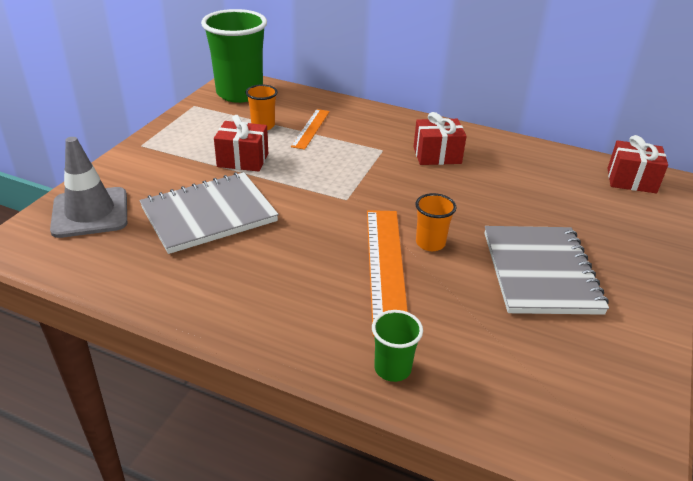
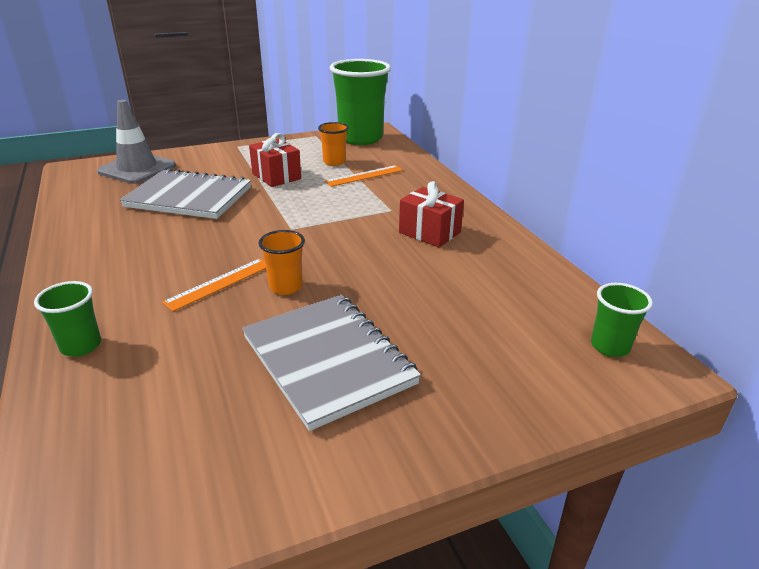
camera: 45 degrees right, 5 degrees down
orange ruler [367,210,408,336] -> orange ruler [162,258,266,312], size x0.58
grey notebook [484,226,609,315] -> grey notebook turned 75 degrees counterclockwise [242,295,421,431]
red gift [607,135,668,193] -> green cup [591,283,653,357]

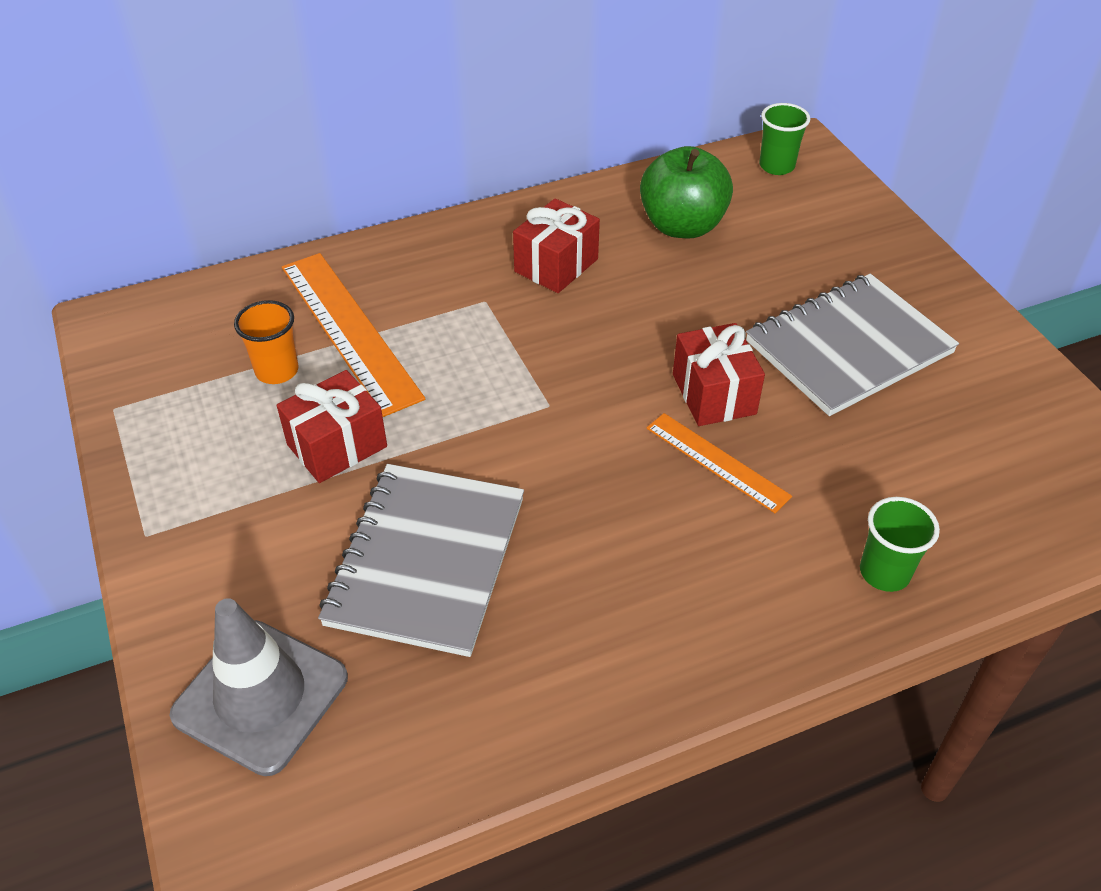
camera: 90 degrees left, 15 degrees up
orange cup [259,230,305,295] -> red gift [673,323,765,426]
orange ruler [325,165,403,187] -> orange ruler [282,253,425,417], size x1.74
green cup [330,59,391,145] -> none
none -> green apple [640,146,733,238]

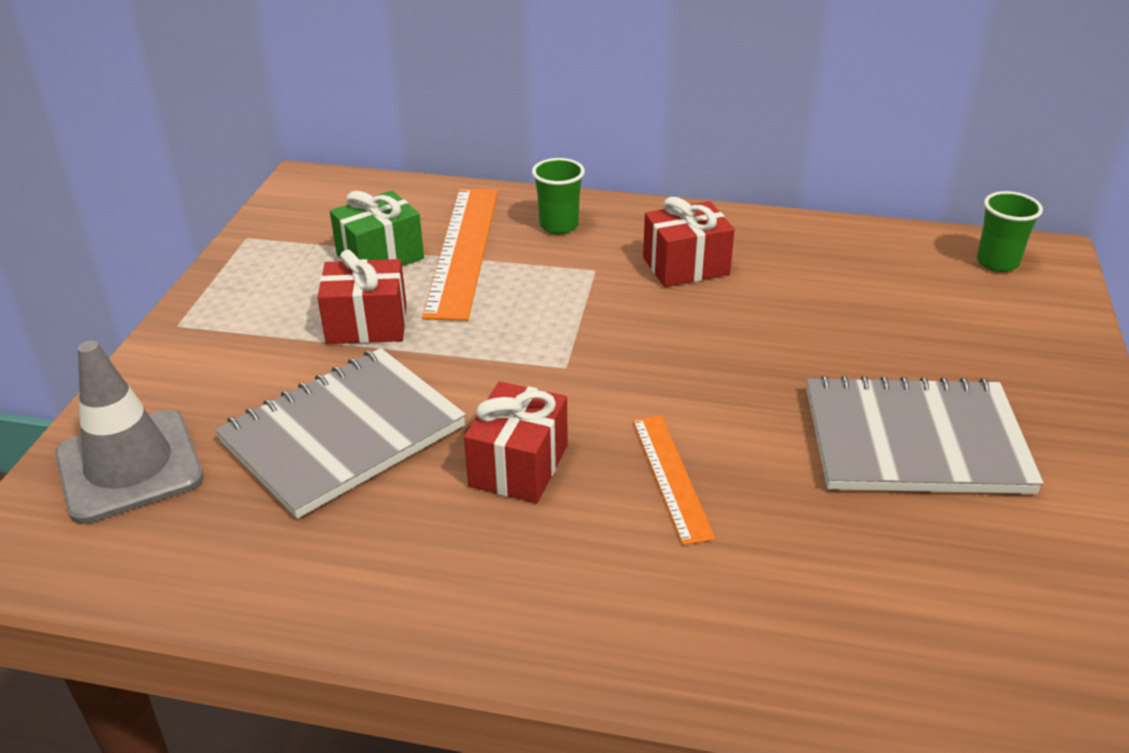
camera: 35 degrees right, 10 degrees down
orange cup [234,300,299,384] -> green gift [330,191,424,266]
green apple [640,146,733,238] -> none
red gift [673,323,765,426] -> red gift moved to [464,382,568,503]
green cup [860,497,940,592] -> green cup moved to [532,158,585,234]

